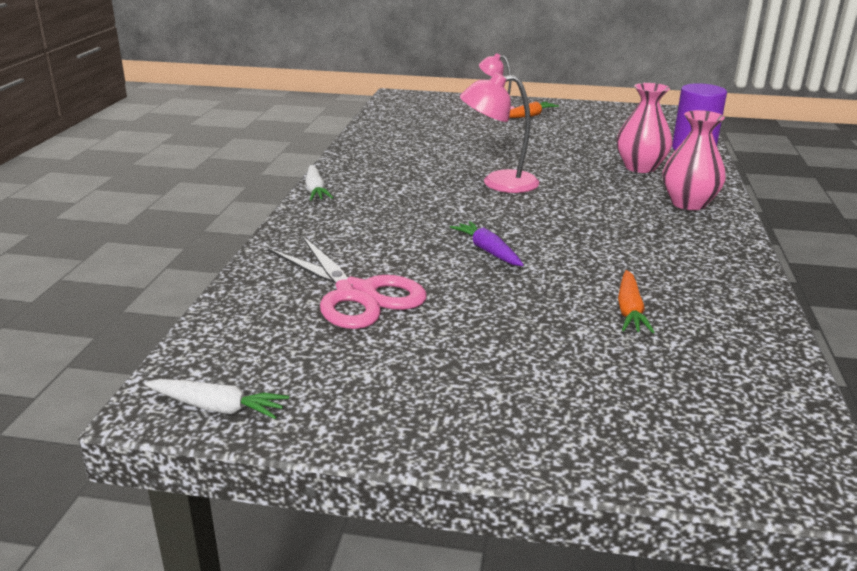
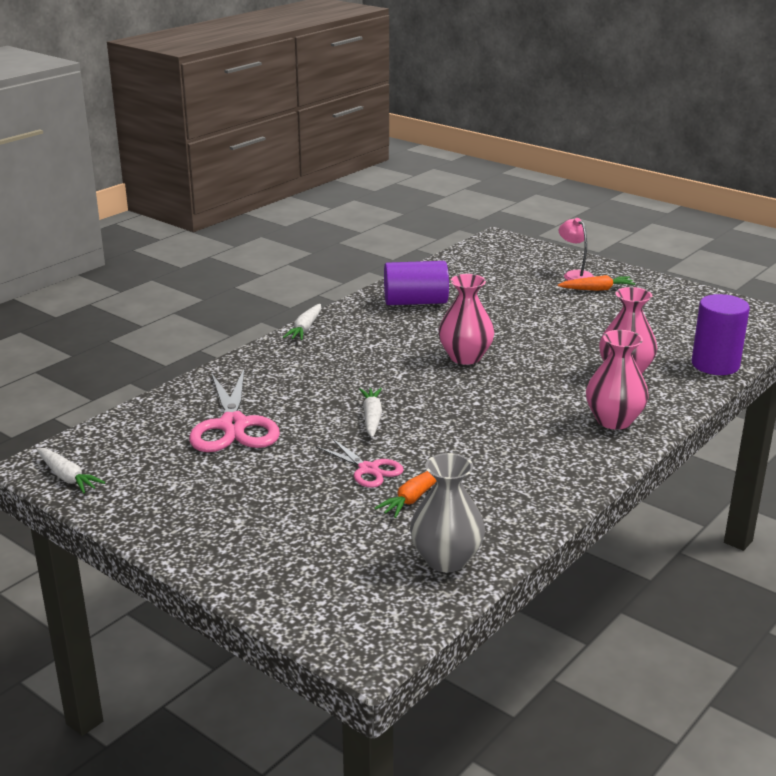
camera: 30 degrees right, 0 degrees up
purple carrot [450,221,524,266] -> white carrot [359,388,382,438]
pink lamp [460,72,540,193] -> pink vase [439,274,494,365]
none -> pink scissors [316,438,404,488]
none -> purple cylinder [384,261,449,305]
none -> grey vase [410,453,485,573]

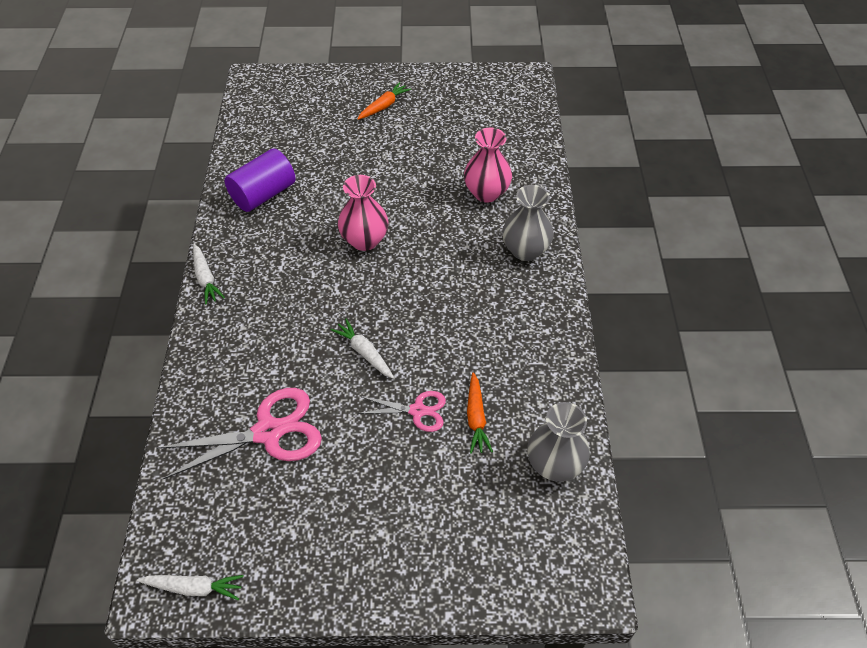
camera: 40 degrees left, 25 degrees up
pink scissors [189,369,280,452] -> pink scissors turned 60 degrees counterclockwise [157,388,322,479]
pink lamp [559,218,594,280] -> none
pink vase [586,330,649,429] -> grey vase [502,185,554,261]
purple cylinder [692,294,750,375] -> none

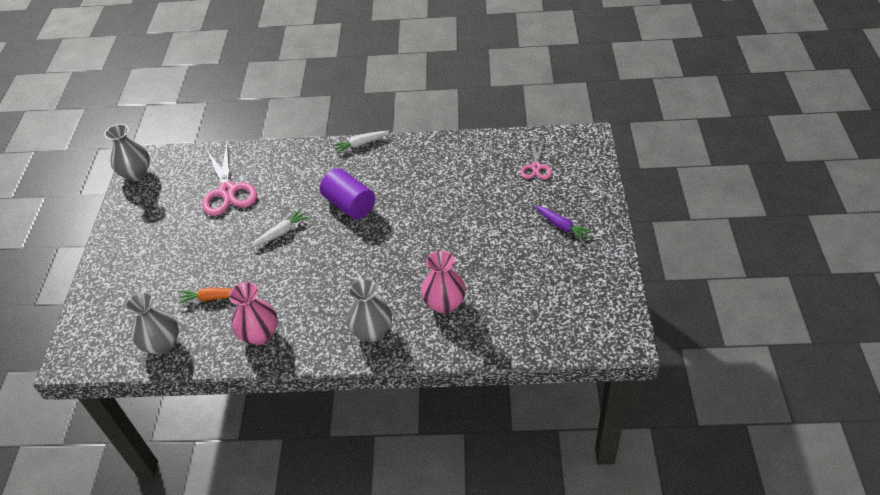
camera: 95 degrees right, 5 degrees down
white carrot [137,575,244,600] -> grey vase [104,124,150,181]
purple cylinder [224,148,296,212] -> purple cylinder moved to [320,168,375,220]
pink vase [338,175,388,251] -> pink vase moved to [229,282,278,345]
orange carrot [357,82,411,120] -> purple carrot [534,206,592,241]
pink scissors [358,391,446,432] -> pink scissors moved to [521,141,552,179]

